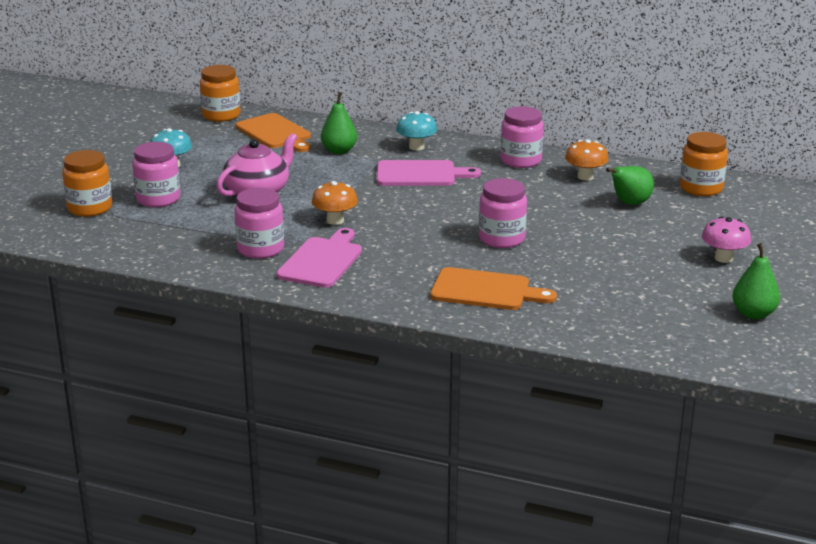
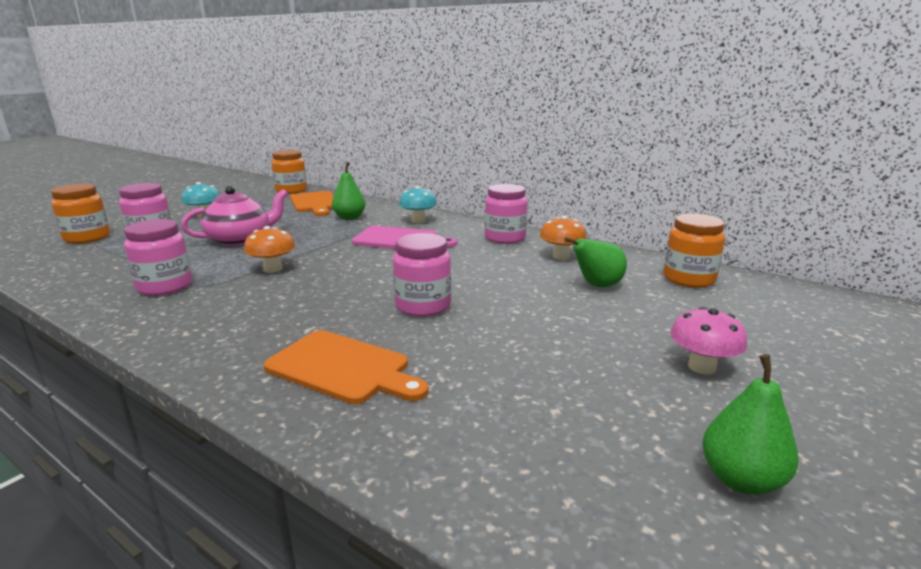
camera: 15 degrees right, 5 degrees down
pink cutting board [276,228,362,288] -> none

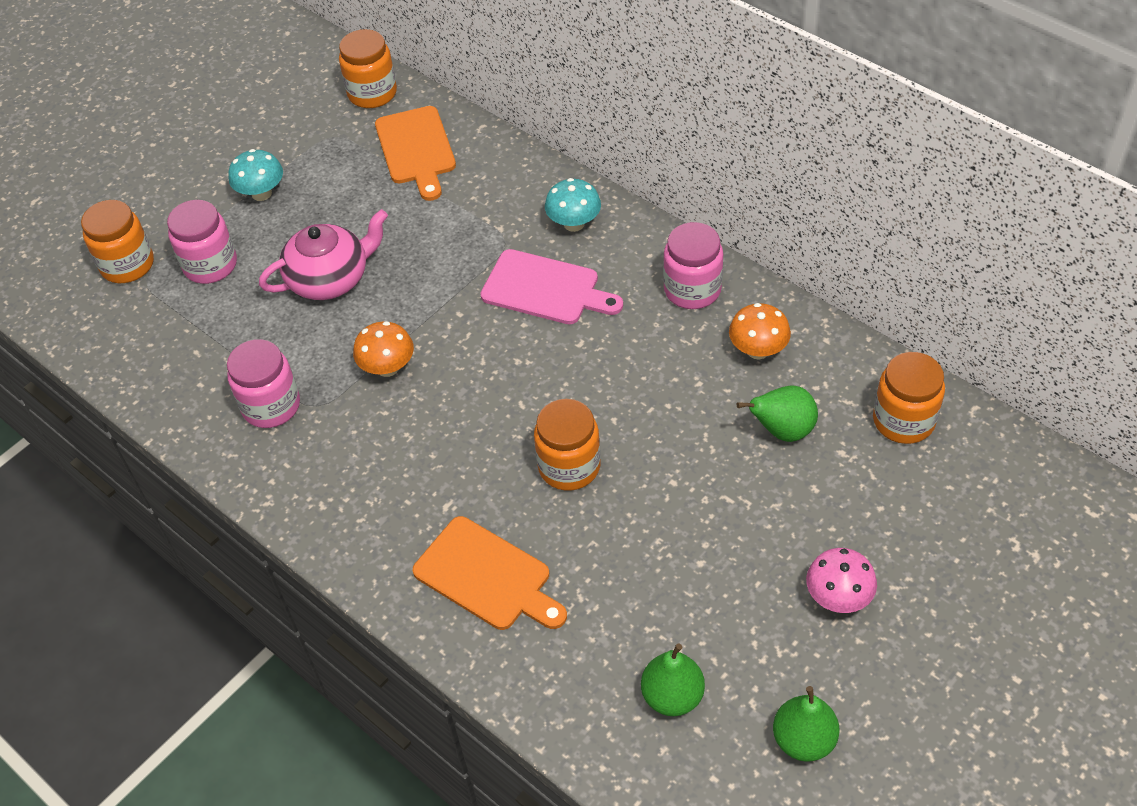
camera: 10 degrees right, 30 degrees up
green pear [332,162,365,220] -> green pear moved to [641,644,705,716]
pink jar [393,233,451,317] -> orange jar [534,399,601,491]

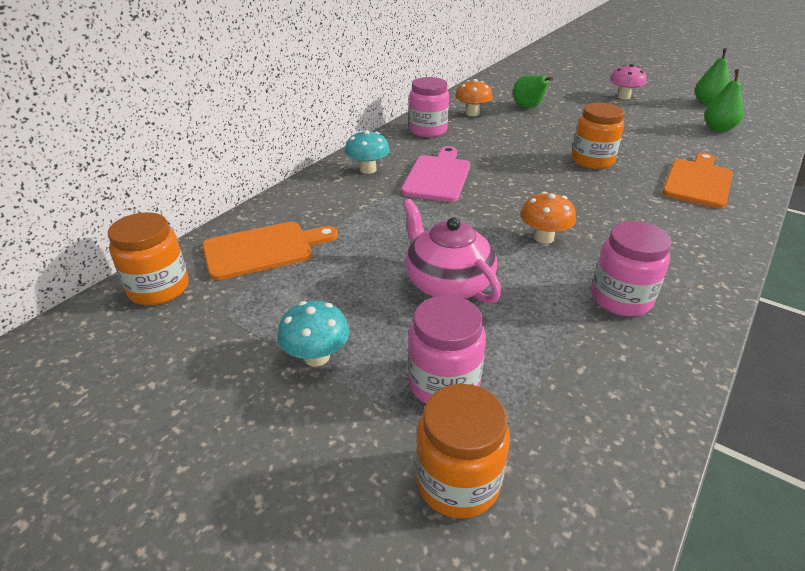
camera: 100 degrees left, 15 degrees down
orange jar [873,352,945,444] -> none

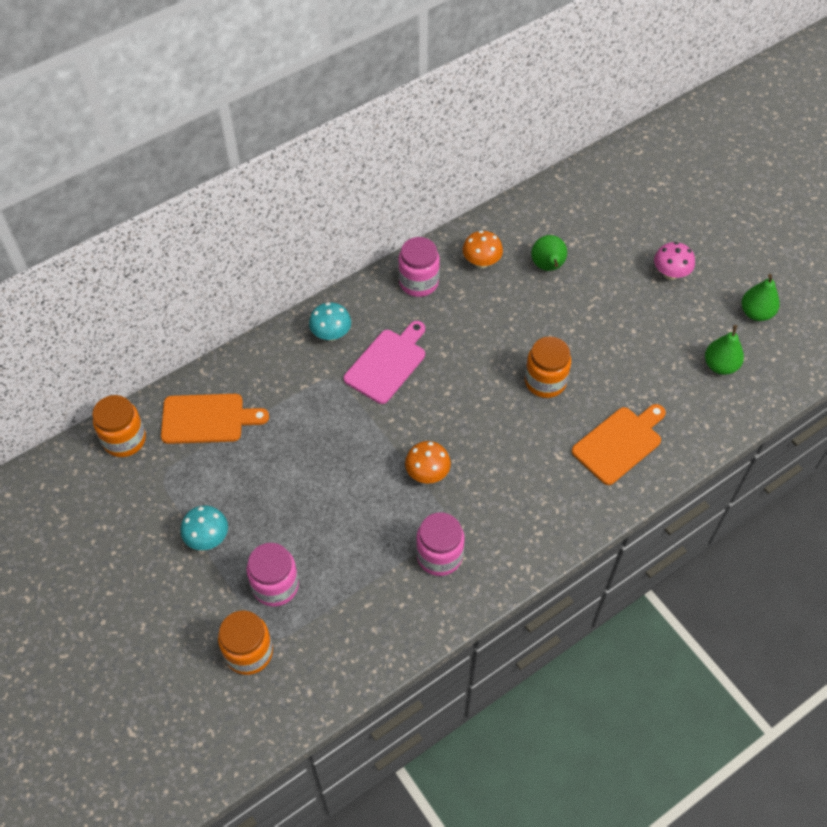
camera: 20 degrees right, 20 degrees up
pink teapot [403,199,501,304] -> none

